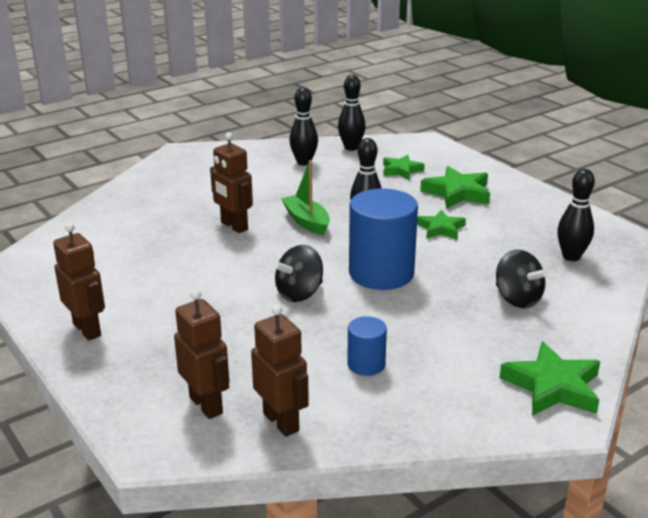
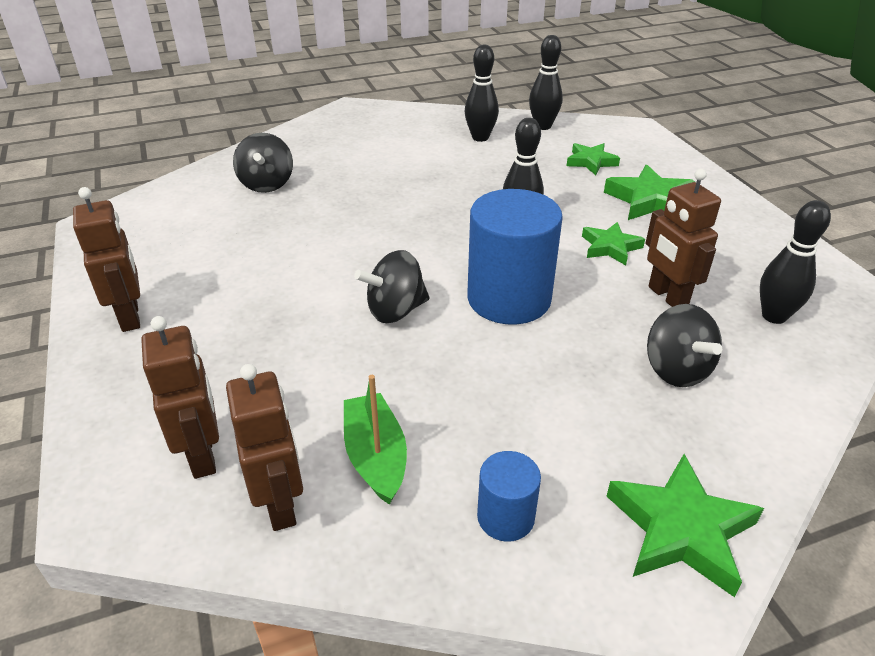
camera: 15 degrees right, 10 degrees up
brown robot [210,132,253,233] -> brown robot moved to [645,169,721,307]
green boat [281,160,330,235] -> green boat moved to [344,375,407,505]
blue cylinder [347,316,387,376] -> blue cylinder moved to [477,451,541,542]
none -> black spinning top [233,133,293,193]

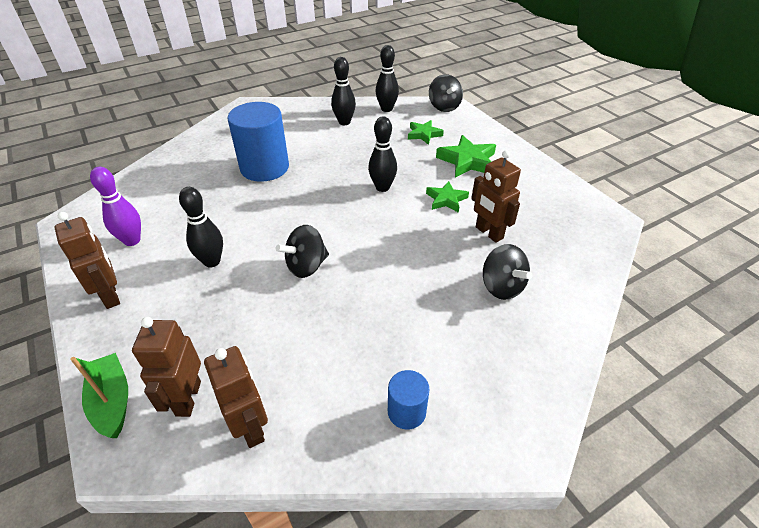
camera: 10 degrees left, 5 degrees up
brown robot [141,316,219,479] -> brown robot turned 150 degrees counterclockwise [132,317,201,417]
black spinning top [233,133,293,193] -> black spinning top moved to [429,74,463,112]
green boat [344,375,407,505] -> green boat moved to [70,353,128,438]
blue cylinder [467,189,563,325] -> blue cylinder moved to [227,102,289,182]
green star [606,454,764,597] -> none
black bowling pin [760,200,831,324] -> black bowling pin moved to [179,187,223,267]
none -> purple bowling pin [90,167,141,246]

